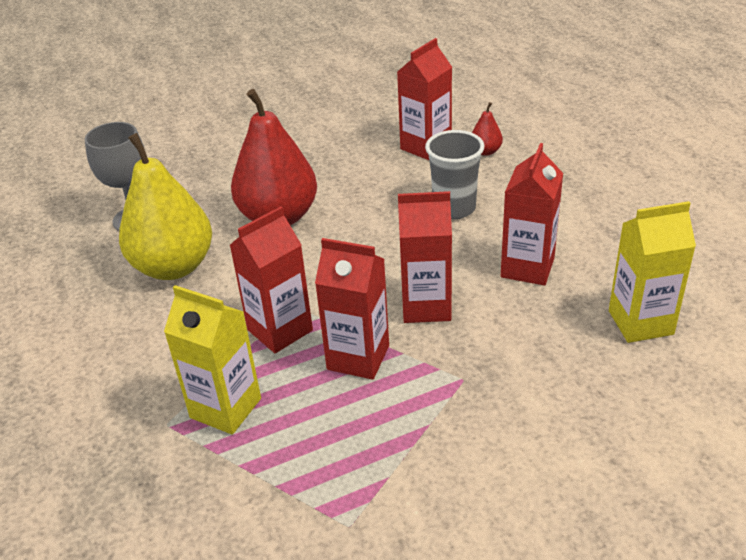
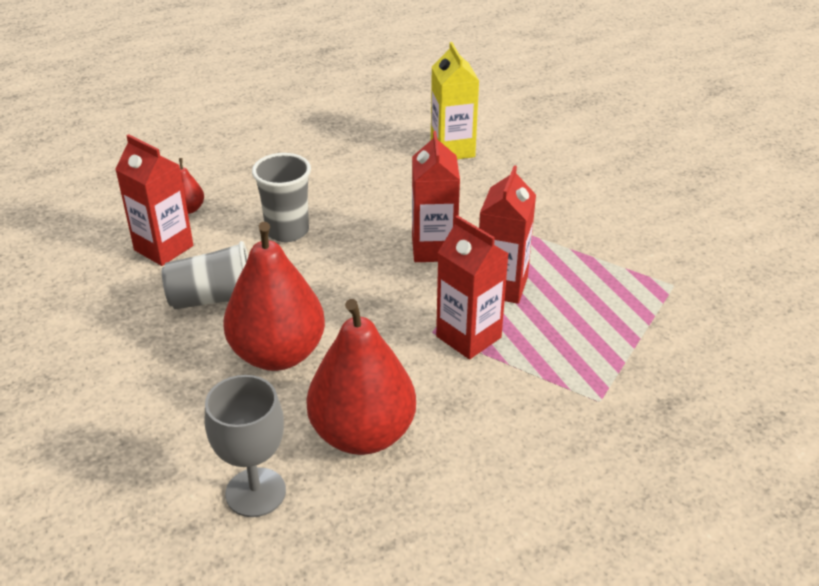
camera: 95 degrees left, 0 degrees up
yellow pear [119,133,212,280] -> red pear [306,299,416,455]
yellow carton [164,285,261,434] -> none
red carton [501,143,563,286] -> none
none -> grey cup [162,241,248,309]

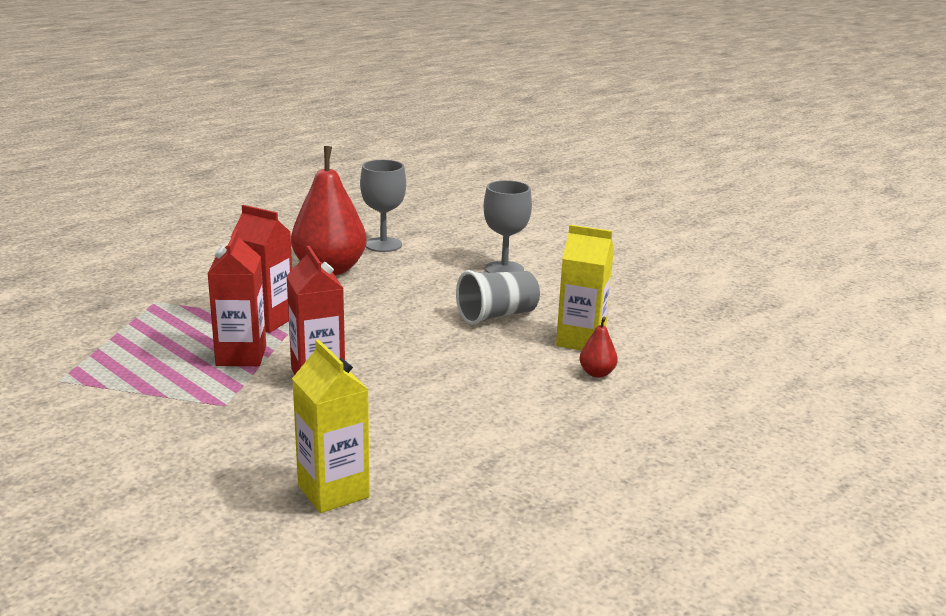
camera: 160 degrees right, 15 degrees down
red carton [115,134,193,266] -> yellow carton [556,225,614,351]
red pear [223,222,325,371] -> none
grey cup [252,153,311,242] -> none
none -> grey goblet [484,180,532,273]

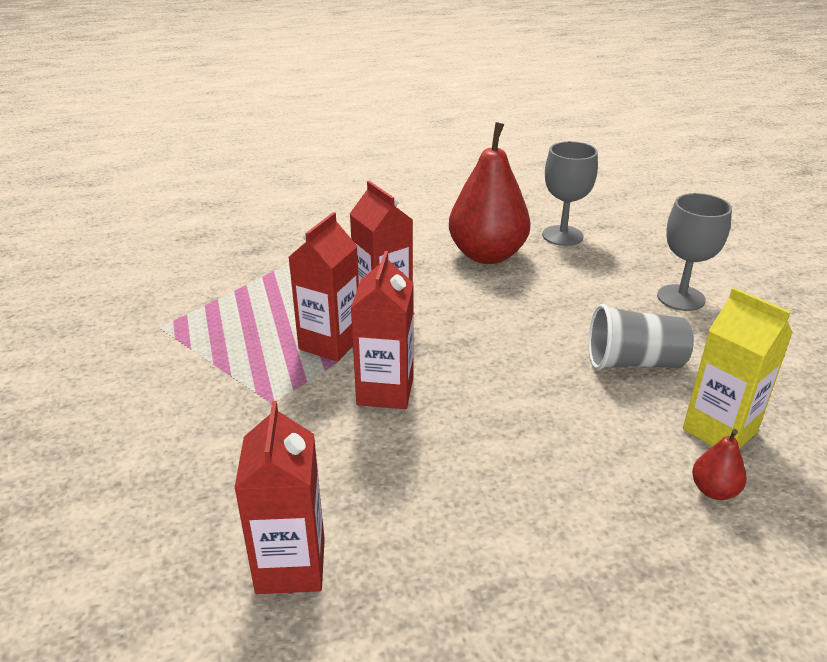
camera: 30 degrees right, 10 degrees up
yellow carton [292,339,370,513] -> red carton [234,401,325,594]

